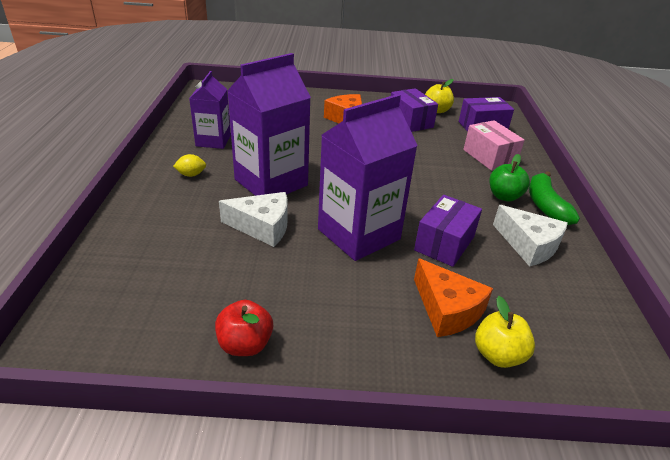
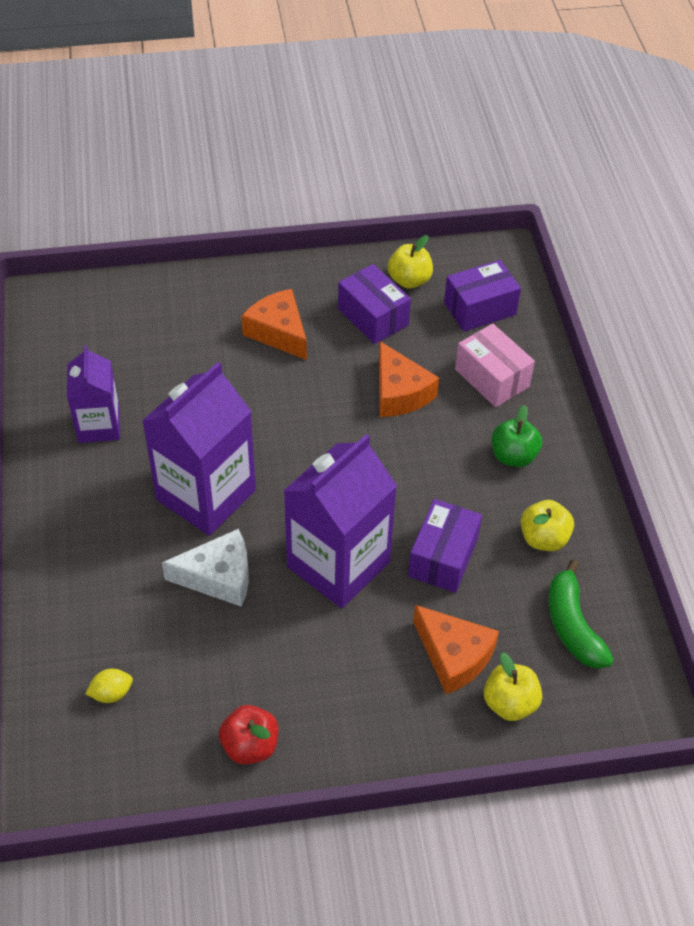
camera: 10 degrees left, 15 degrees up
yellow lemon [173,154,206,177] -> yellow lemon moved to [85,669,133,703]
white cheese [493,205,568,266] -> yellow apple [521,500,574,551]
green banana [529,171,580,225] -> green banana moved to [548,559,614,669]
none -> orange cheese [379,341,439,417]

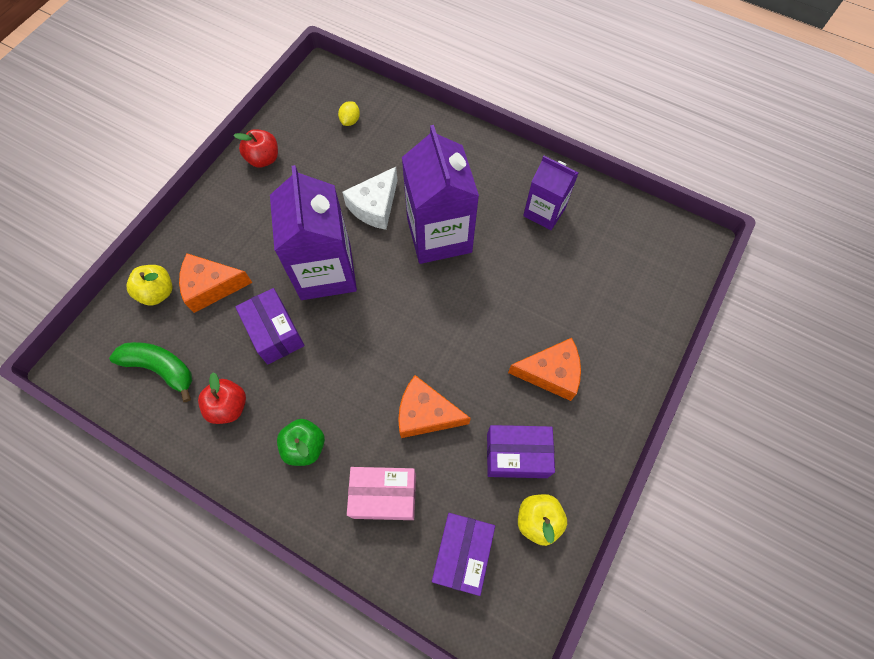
camera: 130 degrees right, 15 degrees up
yellow apple [521,500,574,551] -> red apple [198,372,246,424]

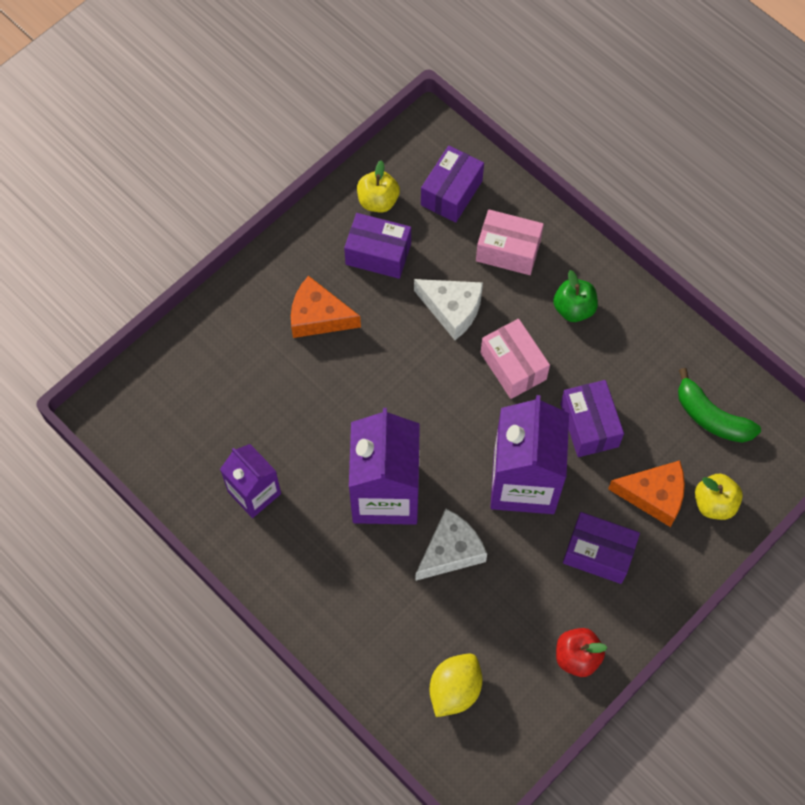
camera: 165 degrees left, 0 degrees up
red apple [198,372,246,424] -> none
yellow lemon [338,101,360,126] -> yellow lemon [429,654,483,717], size x1.77
orange cheese [398,375,471,438] -> white cheese [414,279,483,340]
none -> pink box [481,319,550,399]
none -> purple box [563,512,640,584]

